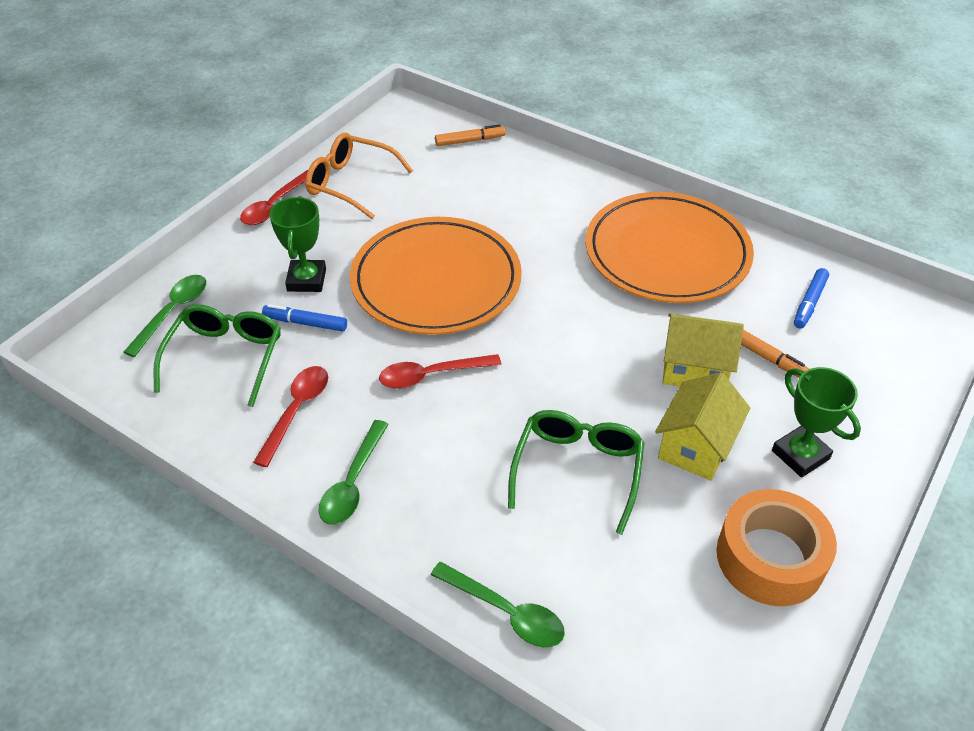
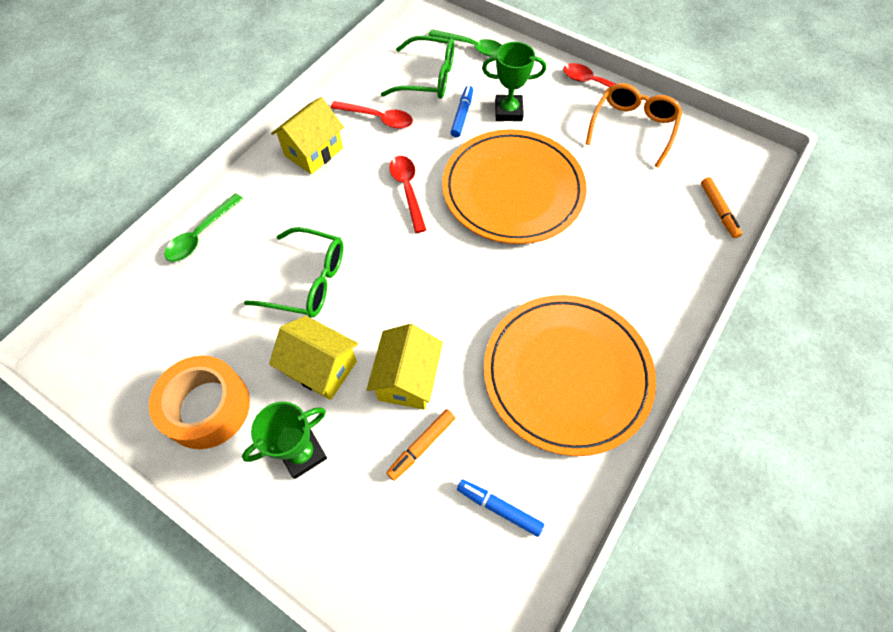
camera: 90 degrees right, 15 degrees up
green spoon [319,420,389,525] -> yellow house [271,97,344,174]

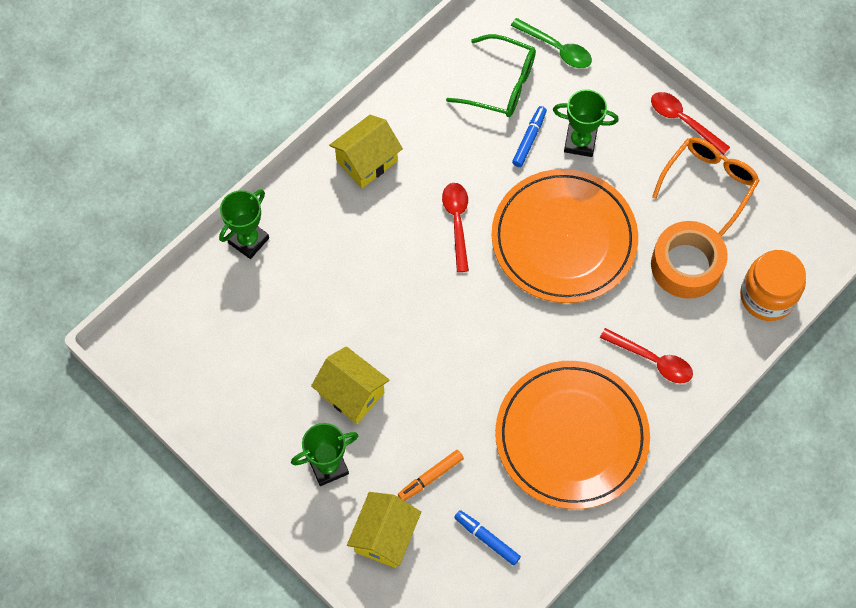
camera: 10 degrees right, 5 degrees up
orange tape [149,356,250,449] -> orange tape moved to [651,221,728,299]
green spoon [164,193,243,262] -> green trophy [219,189,269,259]
green glasses [244,227,344,318] -> none
red spoon [331,101,413,129] -> red spoon moved to [600,328,693,383]
yellow house [367,324,443,410] -> yellow house moved to [347,492,421,568]
orange marker [701,177,742,238] -> orange jar [740,250,806,321]

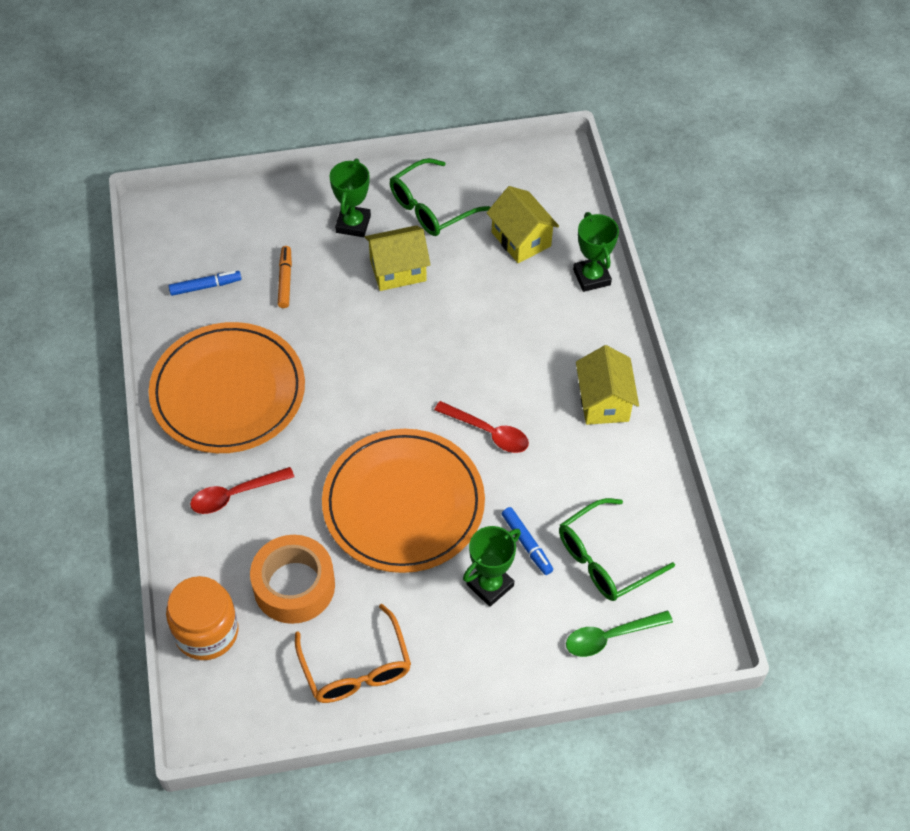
camera: 125 degrees right, 10 degrees down
yellow house [347,492,421,568] -> yellow house moved to [486,186,559,263]
red spoon [651,92,730,155] -> none
none -> green glasses [390,158,491,236]

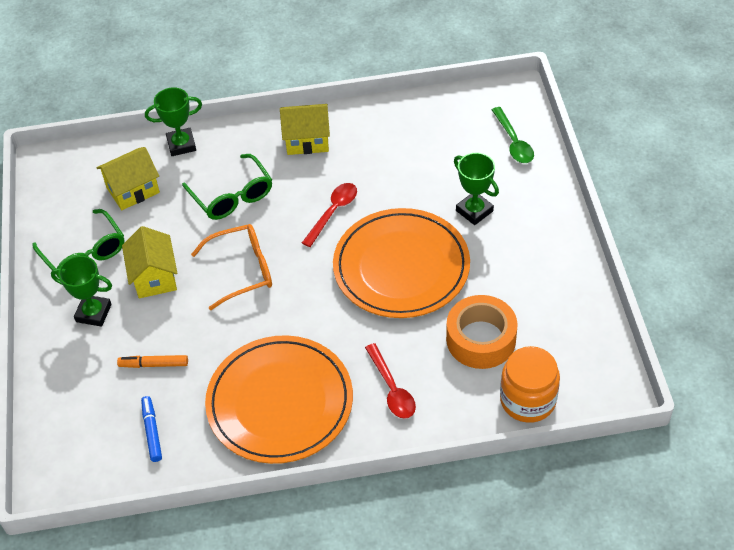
camera: 85 degrees left, 5 degrees down
orange glasses [295,604,411,703] -> orange glasses moved to [191,224,272,310]
blue marker [502,507,553,575] -> none
green glasses [559,498,675,601] -> green glasses moved to [182,154,272,220]

